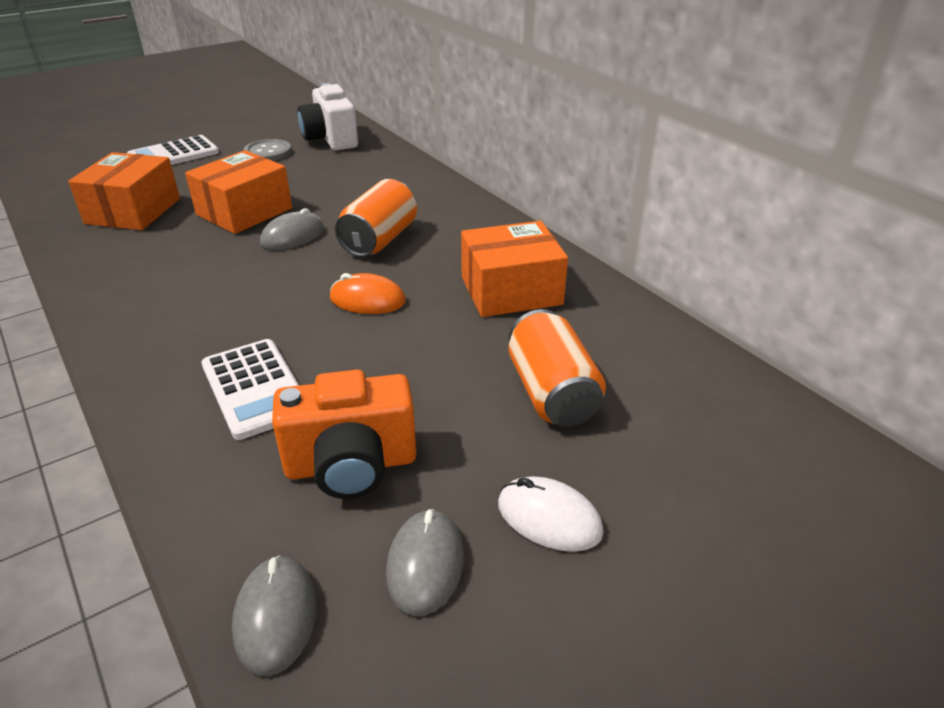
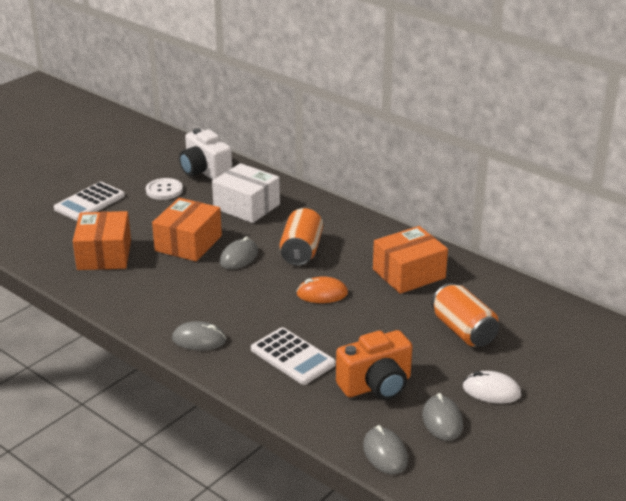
camera: 15 degrees left, 5 degrees down
grey button [244,139,291,161] -> white button [146,178,183,200]
none -> grey mouse [172,321,226,351]
none -> white box [212,163,280,223]

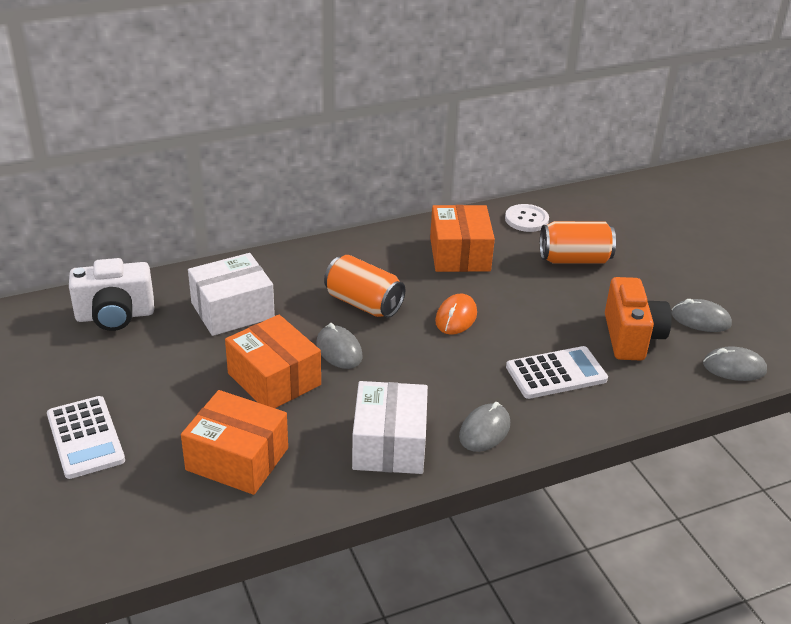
camera: 65 degrees left, 5 degrees up
white button [146,178,183,200] -> white button moved to [505,204,549,232]
white mouse [463,371,521,404] -> none
none -> white box [352,381,428,474]

